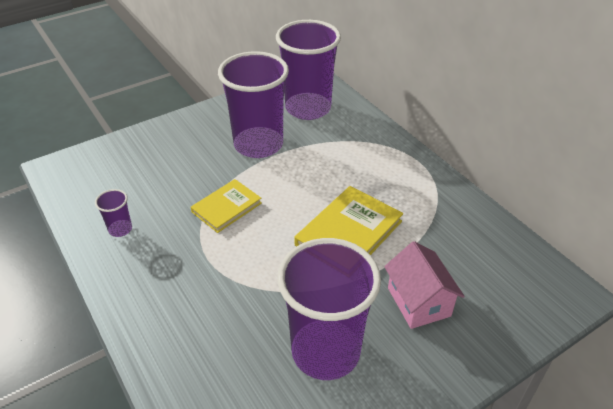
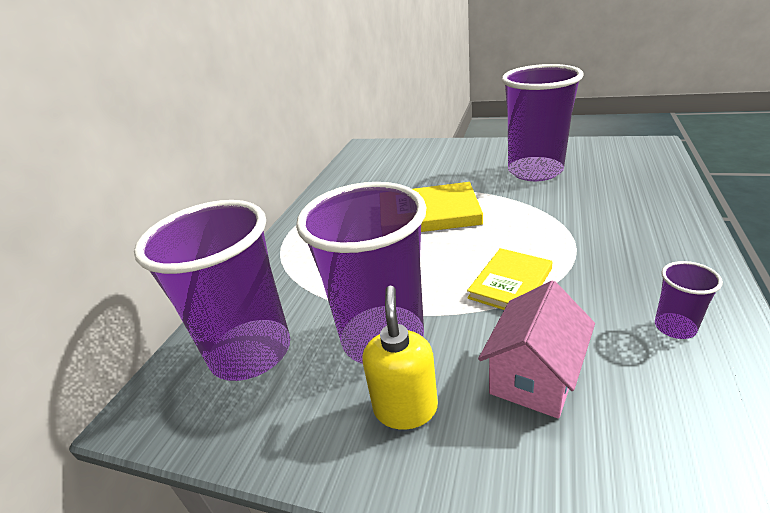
camera: 125 degrees left, 10 degrees down
yellow book [191,179,262,233] -> yellow book turned 60 degrees counterclockwise [467,248,552,310]
pink house [384,241,465,329] -> pink house moved to [478,281,595,419]
none -> yellow soap dispenser [362,286,438,429]

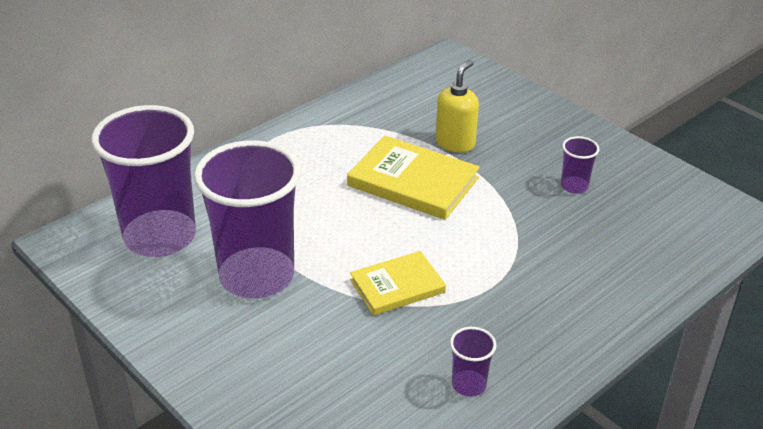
camera: 25 degrees right, 5 degrees up
yellow soap dispenser [362,286,438,429] -> yellow soap dispenser moved to [435,60,479,152]
pink house [478,281,595,419] -> none
purple cup [502,64,584,181] -> purple cup [561,136,600,194], size x0.41

